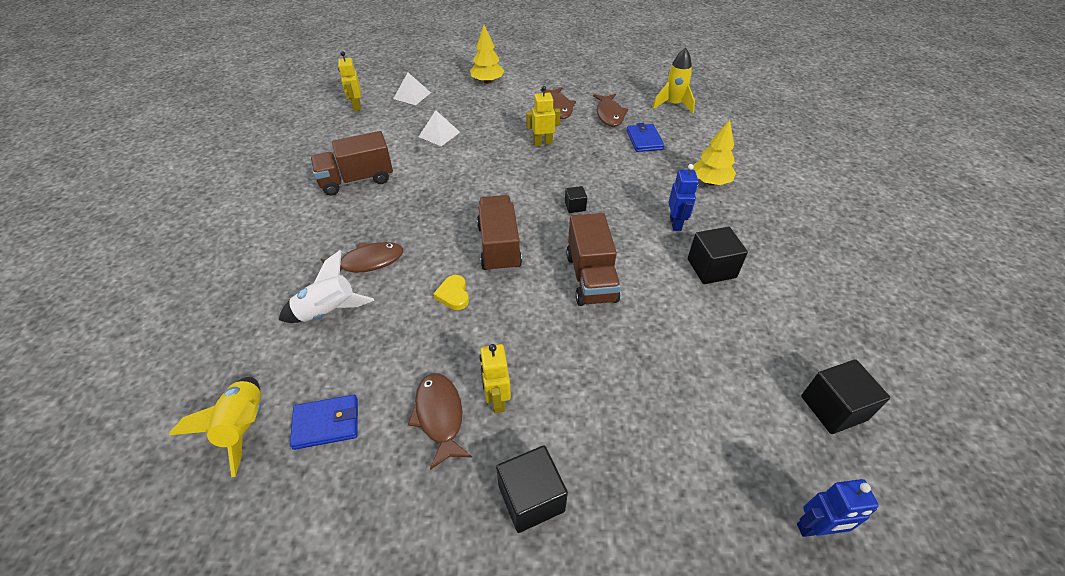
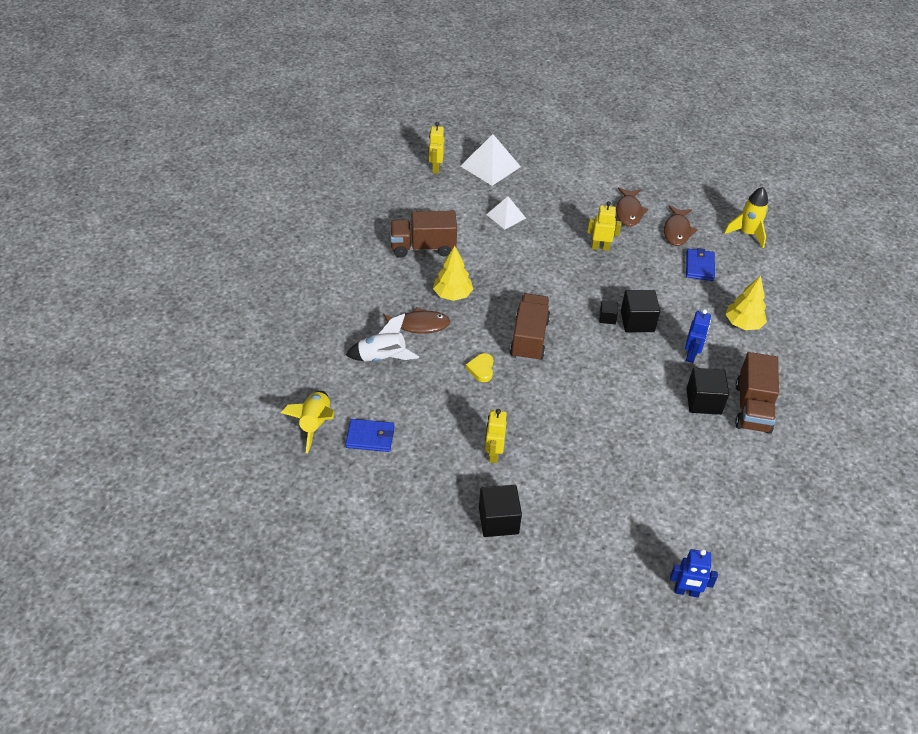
camera: 15 degrees right, 0 degrees up
white pyramid [393,73,431,105] -> white pyramid [461,134,521,186], size x1.59
brown fish [408,373,472,470] -> none
yellow tree [470,25,504,84] -> yellow tree moved to [433,246,473,301]
brown truck [566,213,621,306] -> brown truck moved to [735,352,779,434]
black cube [801,359,890,434] -> black cube moved to [621,290,660,332]

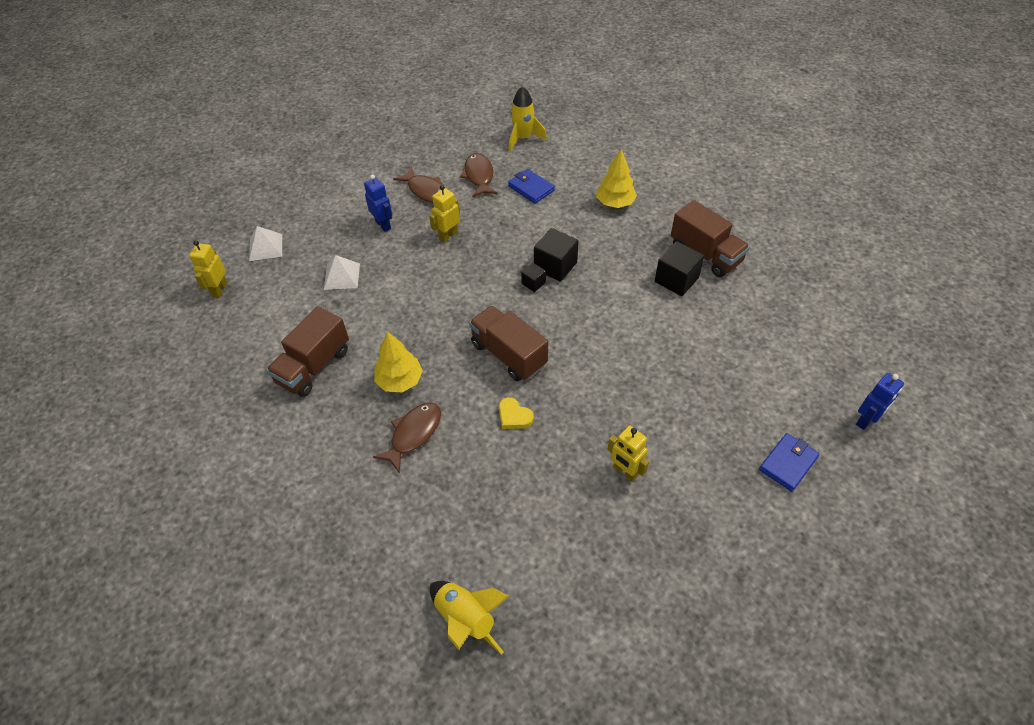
camera: 50 degrees left, 5 degrees up
blue wallet [345,419,394,452] -> blue wallet moved to [759,433,820,491]
white rocket [346,314,419,362] -> none
yellow robot [429,122,444,174] -> yellow robot turned 60 degrees clockwise [189,240,227,298]
white pyramid [461,134,521,186] -> white pyramid [249,226,282,261], size x0.63
black cube [479,485,522,537] -> none
brown fish [664,205,697,246] -> brown fish turned 150 degrees counterclockwise [460,153,497,198]
blue robot [685,309,711,363] -> blue robot moved to [364,174,392,232]

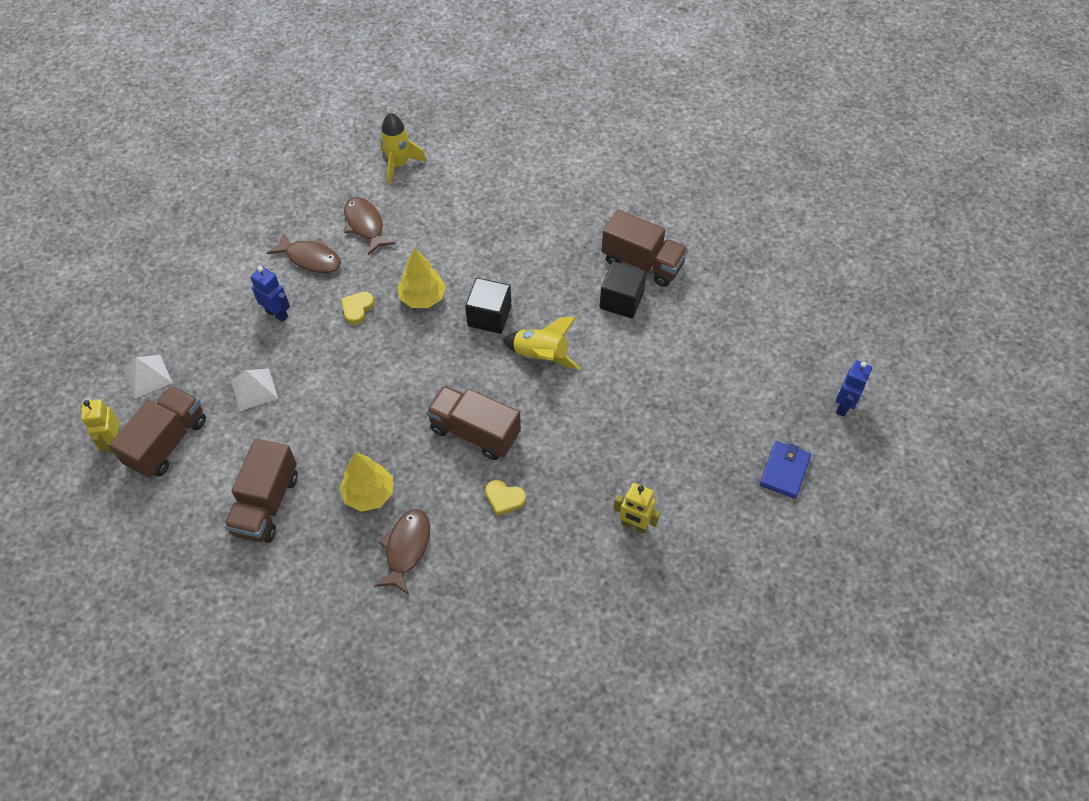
camera: 20 degrees left, 5 degrees up
yellow robot [429,185,460,242] -> yellow heart [341,292,374,325]
yellow rocket [430,581,509,655] -> yellow rocket moved to [503,317,581,370]
blue wallet [508,169,555,204] -> none
black cube [521,263,546,292] -> none
yellow tree [596,149,637,208] -> yellow tree moved to [398,248,446,308]
none -> brown truck [109,386,206,478]

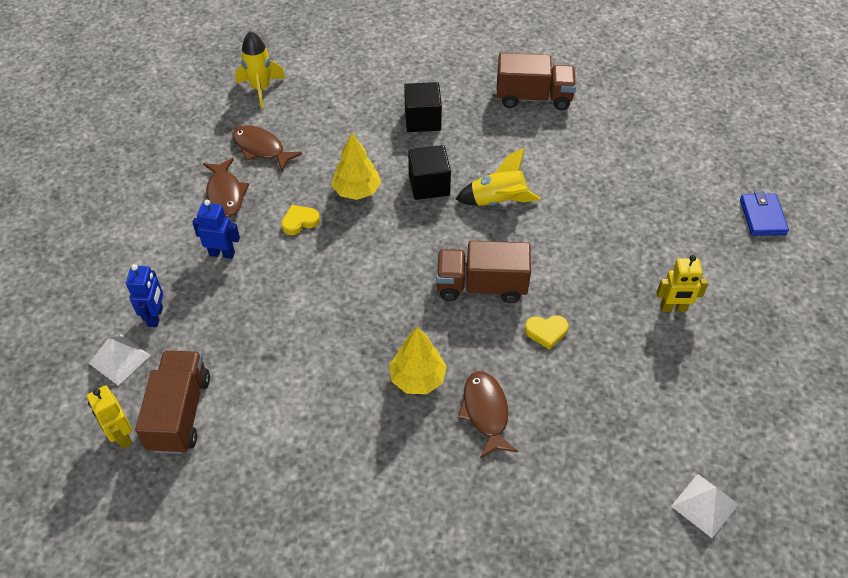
camera: 25 degrees left, 5 degrees down
brown truck [224,438,298,543] -> none
white pyramid [231,368,278,411] -> white pyramid moved to [671,474,739,538]
brown fish [267,233,341,273] -> brown fish turned 75 degrees clockwise [203,158,249,217]
yellow heart [341,292,374,325] -> yellow heart turned 60 degrees clockwise [281,205,320,235]
black cube [600,261,647,318] -> black cube moved to [404,82,442,132]
blue robot [836,360,872,417] -> blue robot moved to [126,264,163,327]

